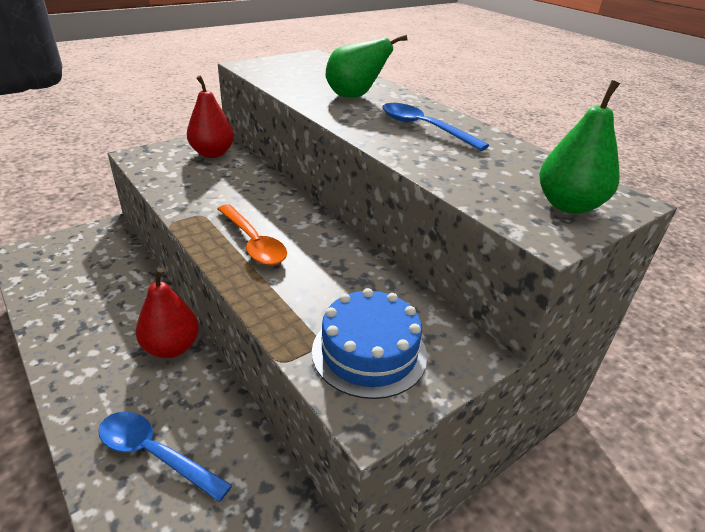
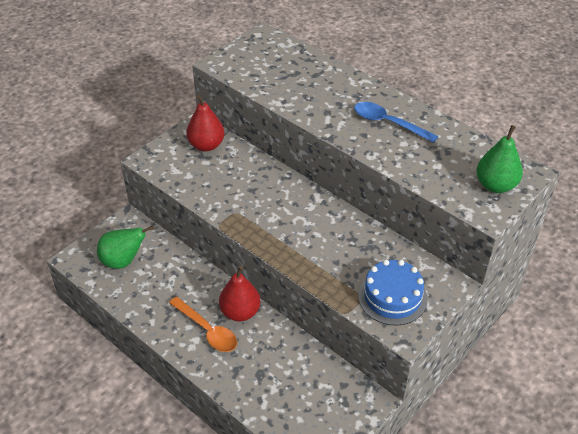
camera: 10 degrees left, 10 degrees up
blue spoon [98,412,232,502] -> none
orange spoon [217,204,287,265] -> orange spoon moved to [169,297,237,352]
green pear [326,34,407,98] -> green pear moved to [97,225,155,269]

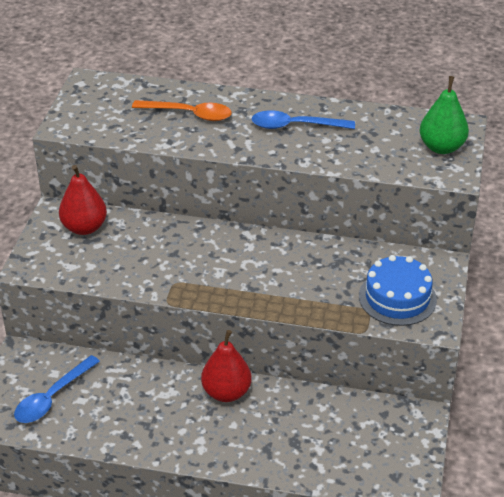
camera: 30 degrees left, 5 degrees down
green pear [97,225,155,269] -> blue spoon [14,355,100,423]
orange spoon [169,297,237,352] -> orange spoon moved to [132,100,232,121]

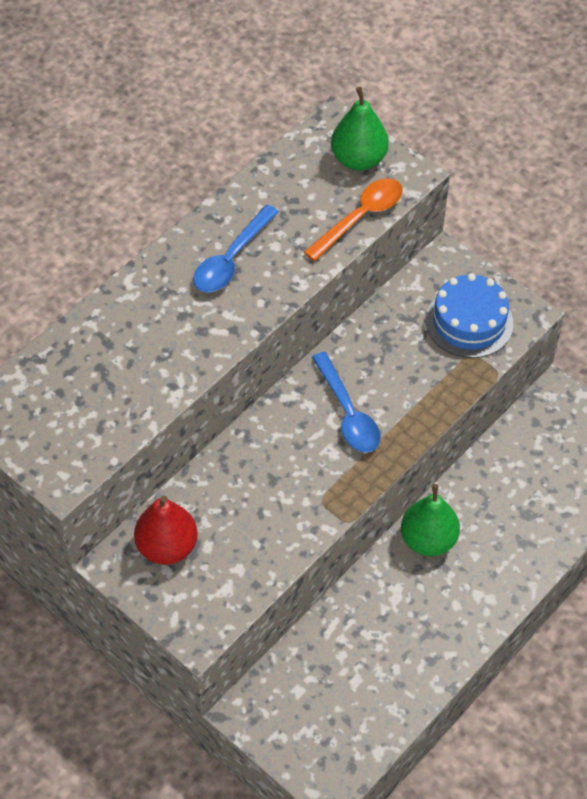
camera: 60 degrees left, 15 degrees up
blue spoon [14,355,100,423] -> blue spoon moved to [312,352,380,453]
orange spoon [132,100,232,121] -> orange spoon moved to [304,178,403,261]
red pear [201,330,252,402] -> green pear [401,484,460,556]

